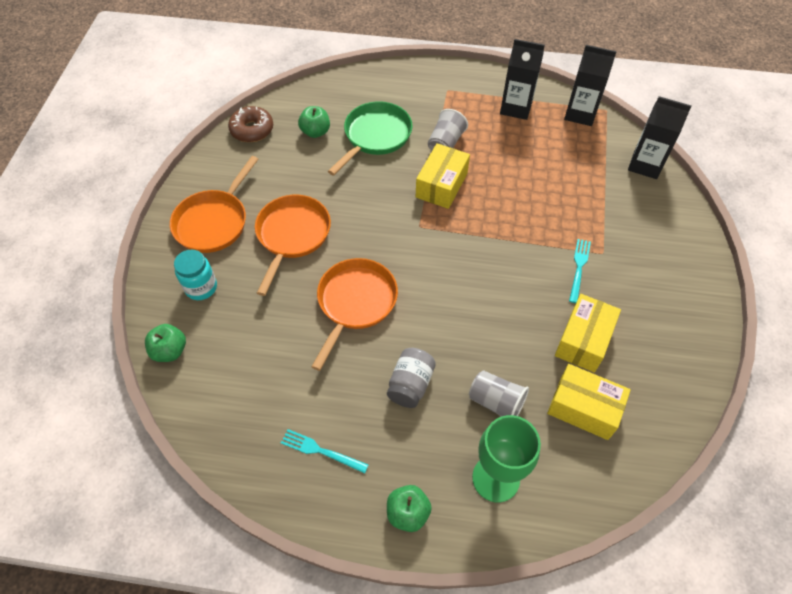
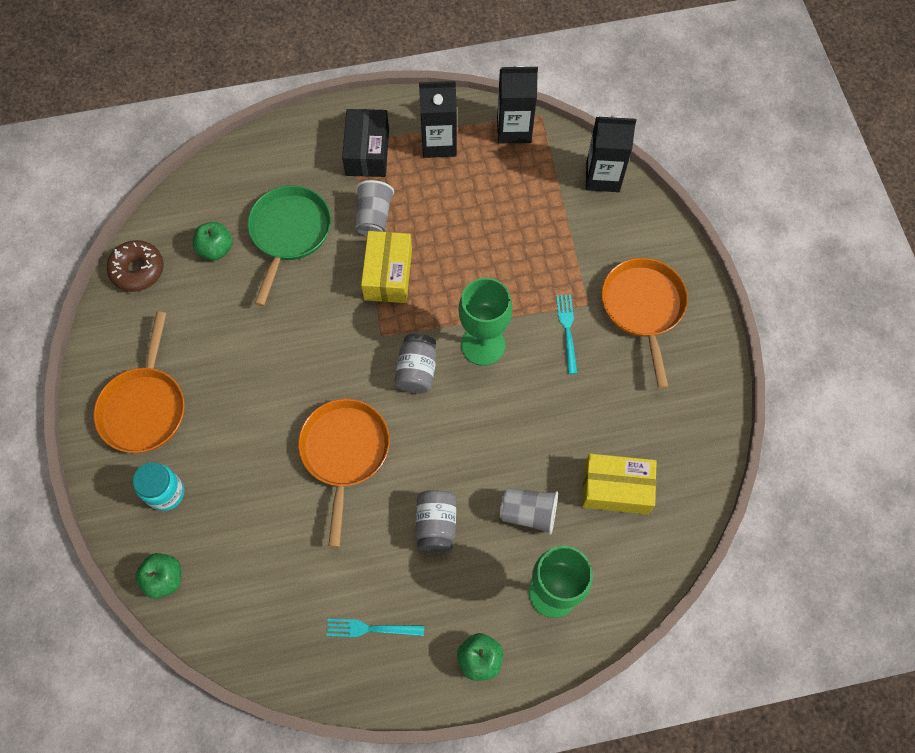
camera: 20 degrees left, 10 degrees up
orange pan [255,195,331,296] -> orange pan moved to [601,258,688,389]
yellow box [555,294,621,373] -> none
none -> black box [342,109,389,177]
none -> grey jar [395,334,437,394]
none -> green goblet [459,278,512,366]

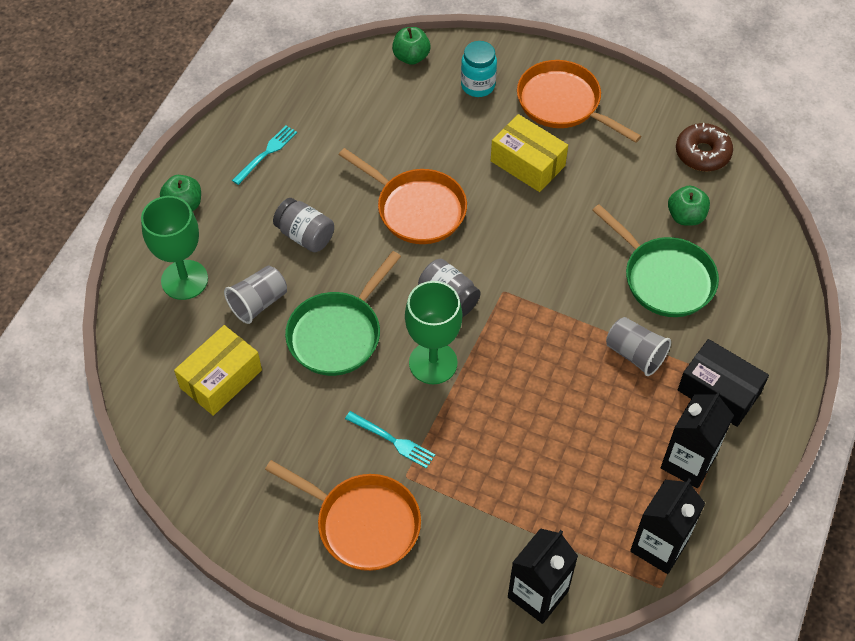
camera: 125 degrees right, 10 degrees down
yellow box [361,231,412,303] -> yellow box moved to [491,114,568,192]
none -> green pan [285,251,401,376]

